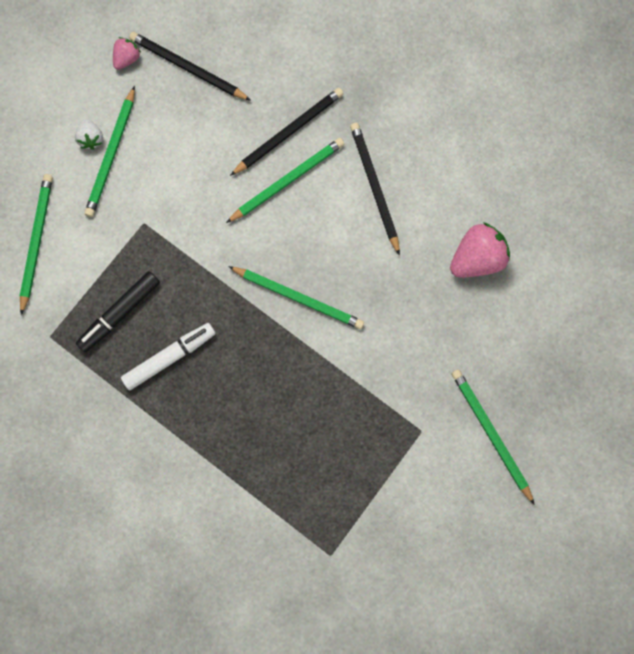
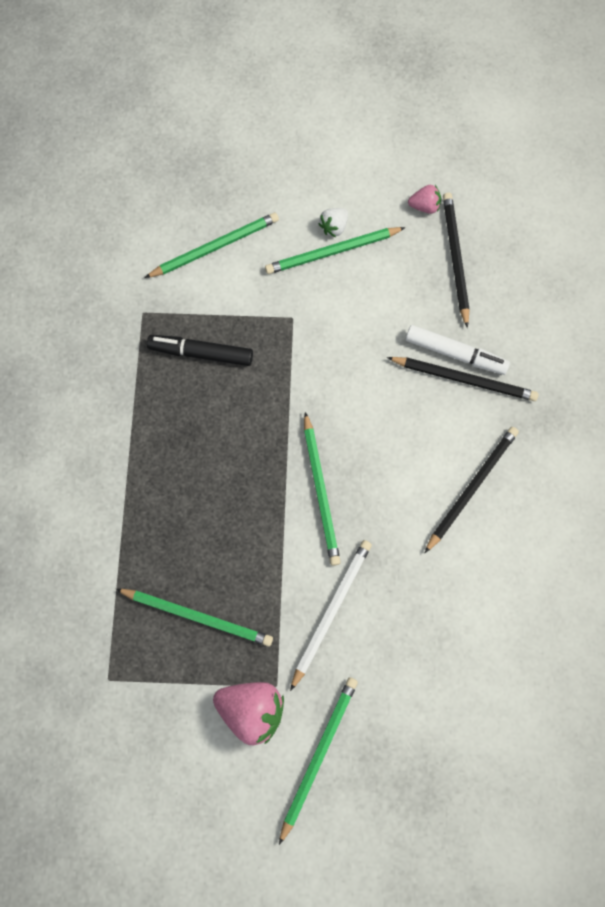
camera: 55 degrees right, 5 degrees down
white marker [121,323,216,390] -> white marker moved to [406,325,510,375]
green pencil [226,138,344,223] -> green pencil moved to [116,589,273,647]
pink strawberry [450,222,510,278] -> pink strawberry moved to [213,682,284,745]
none -> white pencil [290,540,372,691]

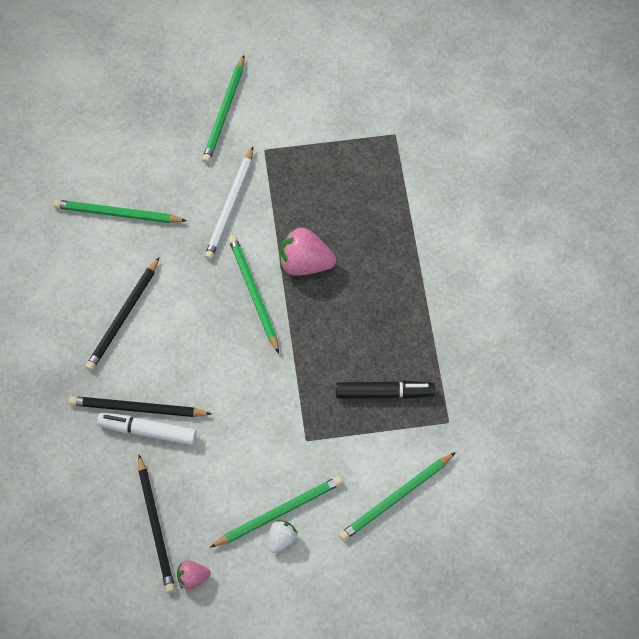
camera: 170 degrees right, 10 degrees down
green pencil [116,589,273,647] -> green pencil moved to [53,200,187,223]
pink strawberry [213,682,284,745] -> pink strawberry moved to [280,227,336,276]

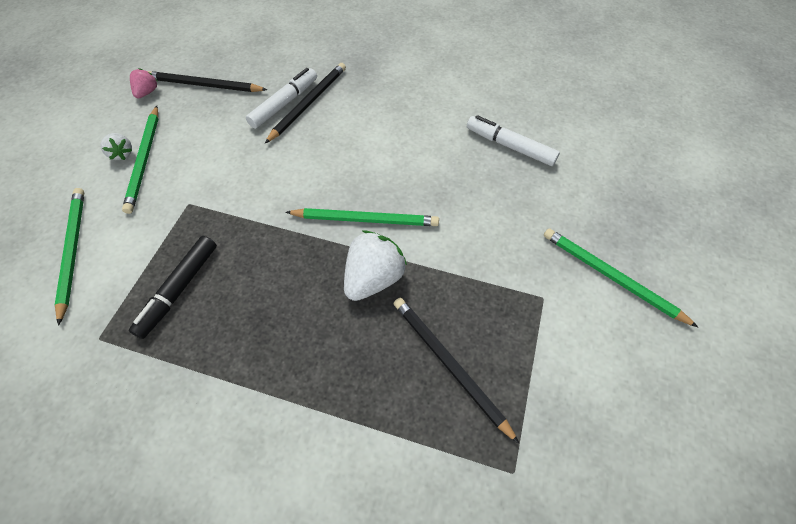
camera: 115 degrees right, 5 degrees down
green pencil [53,200,187,223] -> white marker [467,115,560,166]
black pencil [85,257,160,371] -> black pencil moved to [393,297,519,444]
white pencil [204,147,253,260] -> none
pink strawberry [280,227,336,276] -> white strawberry [344,231,407,301]

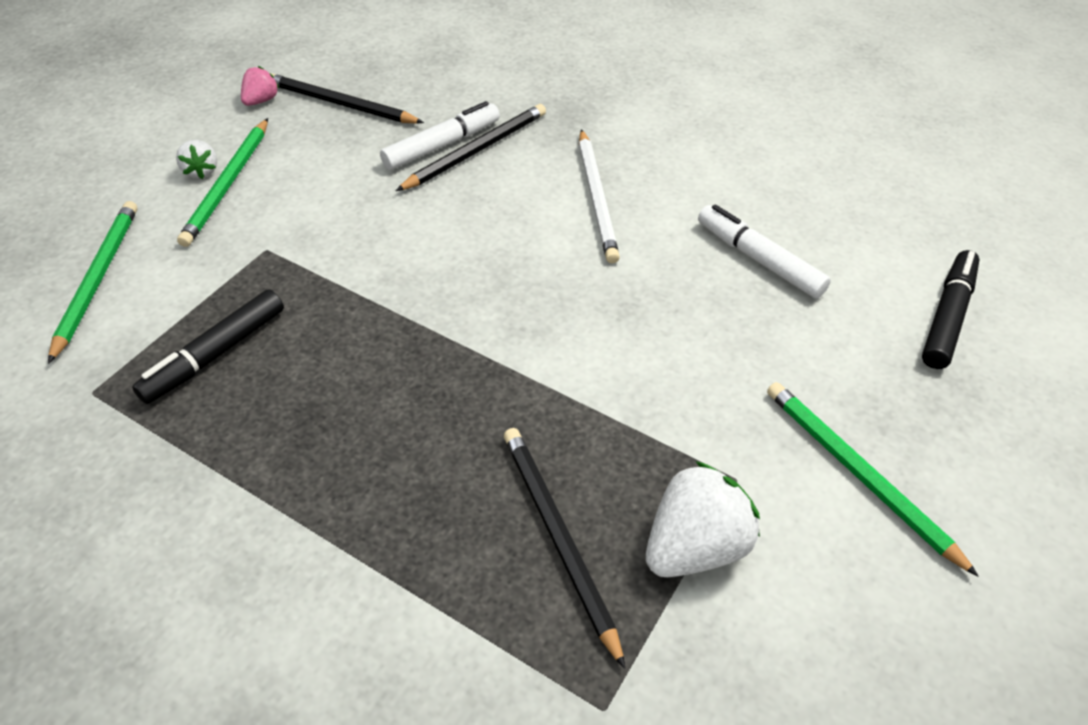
camera: 15 degrees right, 10 degrees down
green pencil [286,208,439,226] -> none
white strawberry [344,231,407,301] -> white strawberry moved to [646,461,760,577]
none -> white pencil [579,129,620,263]
none -> black marker [922,250,980,369]

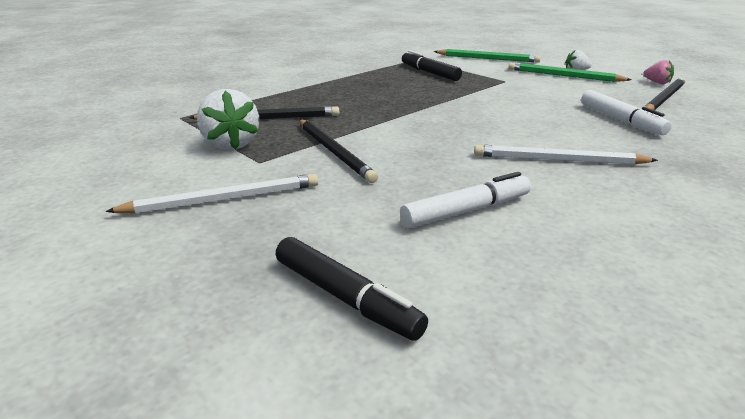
camera: 105 degrees right, 20 degrees down
black pencil [396,104,546,191] -> black pencil moved to [300,119,378,183]
green pencil [767,382,978,576] -> white pencil [105,174,318,214]

